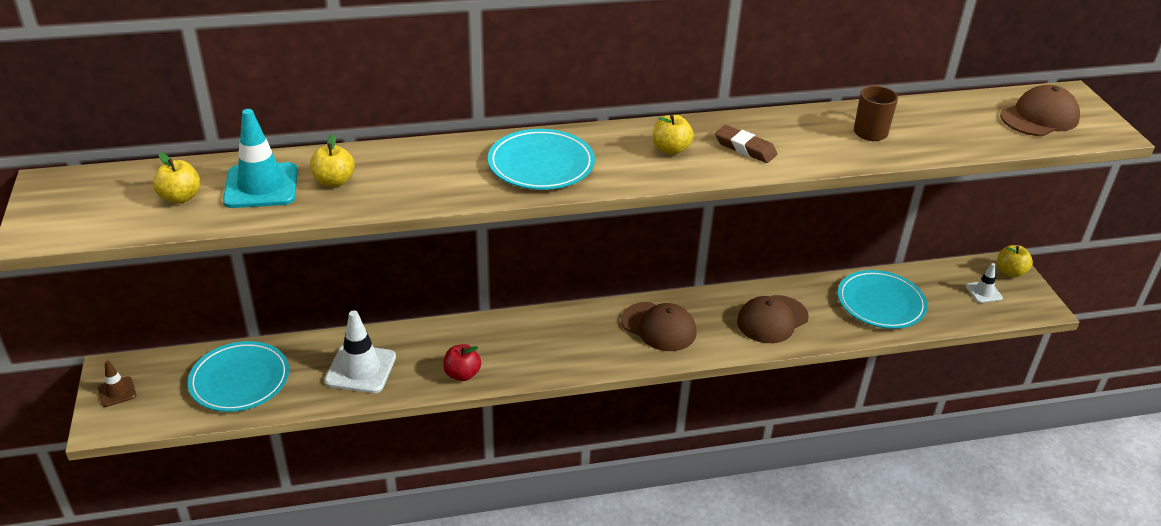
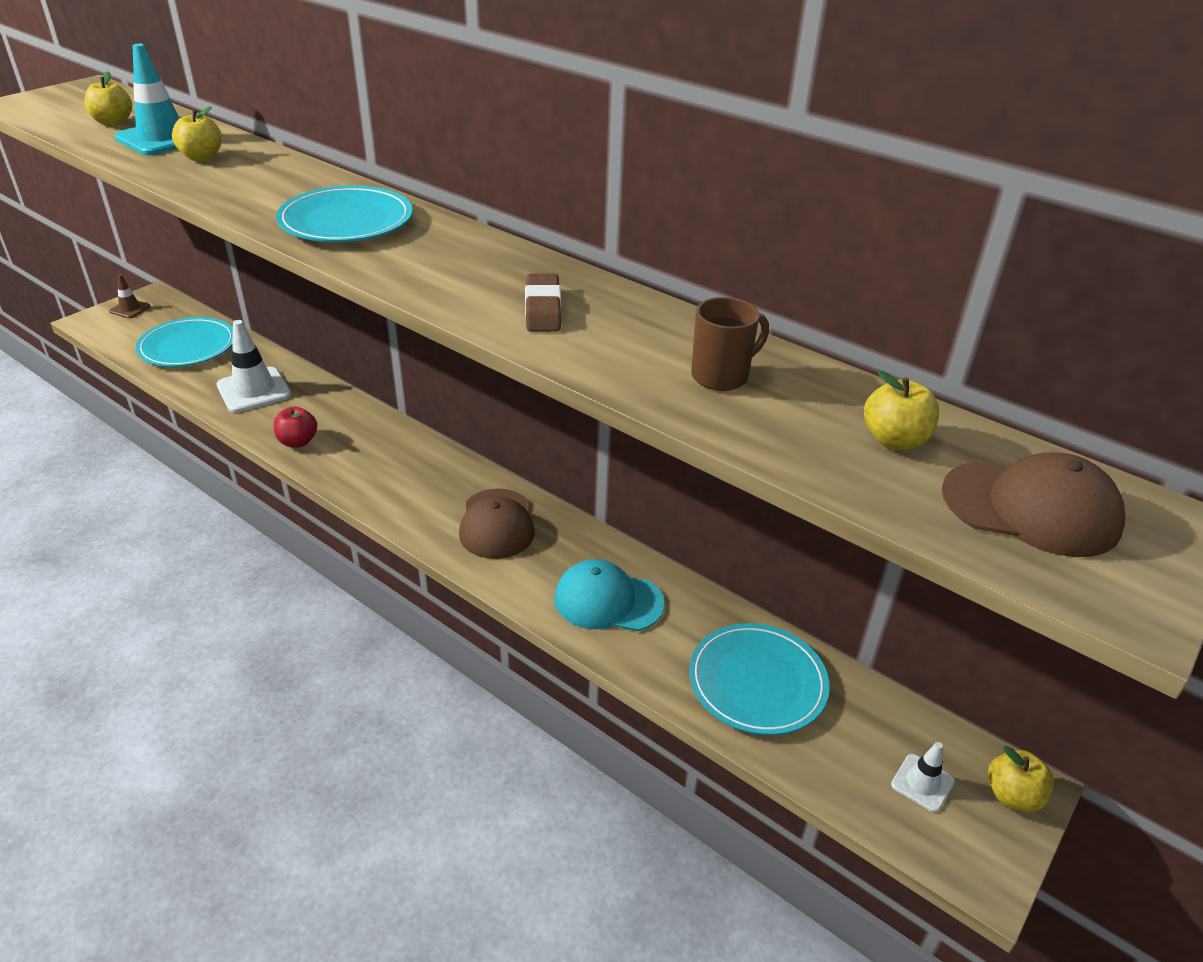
camera: 50 degrees right, 0 degrees up
yellow apple [653,114,694,155] -> yellow apple moved to [864,371,939,450]
brown cap [737,295,809,343] -> turquoise cap [554,559,664,631]

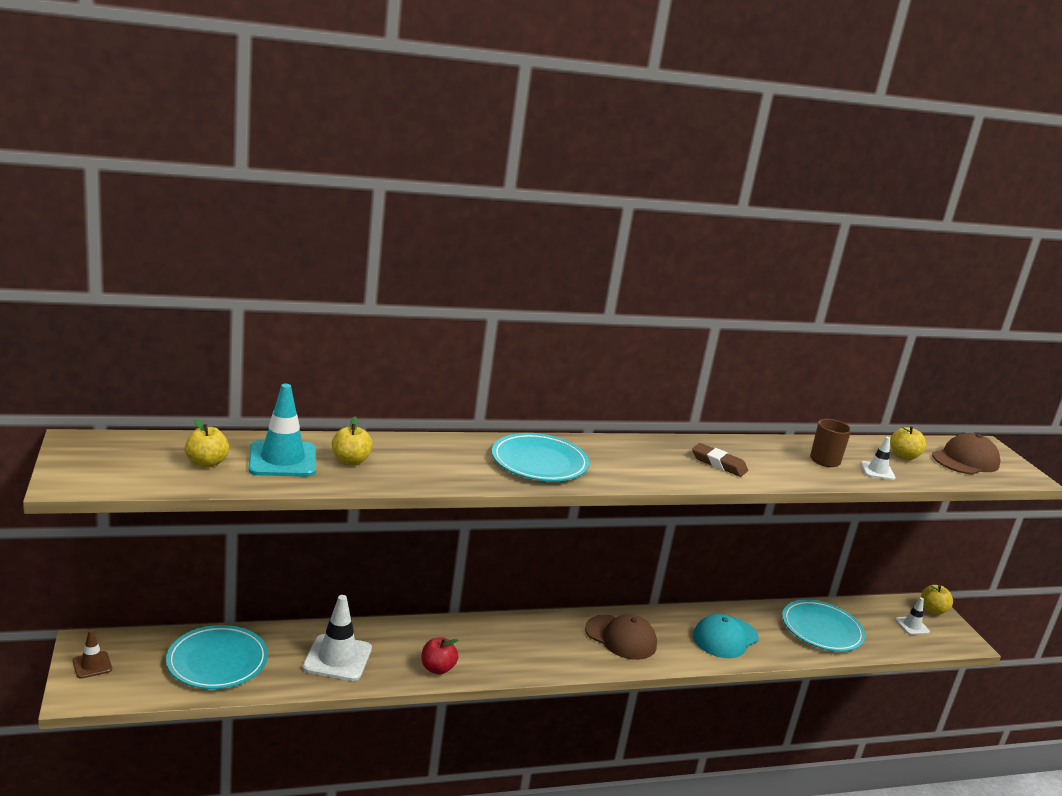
camera: 55 degrees left, 15 degrees down
none -> white traffic cone [861,437,895,480]

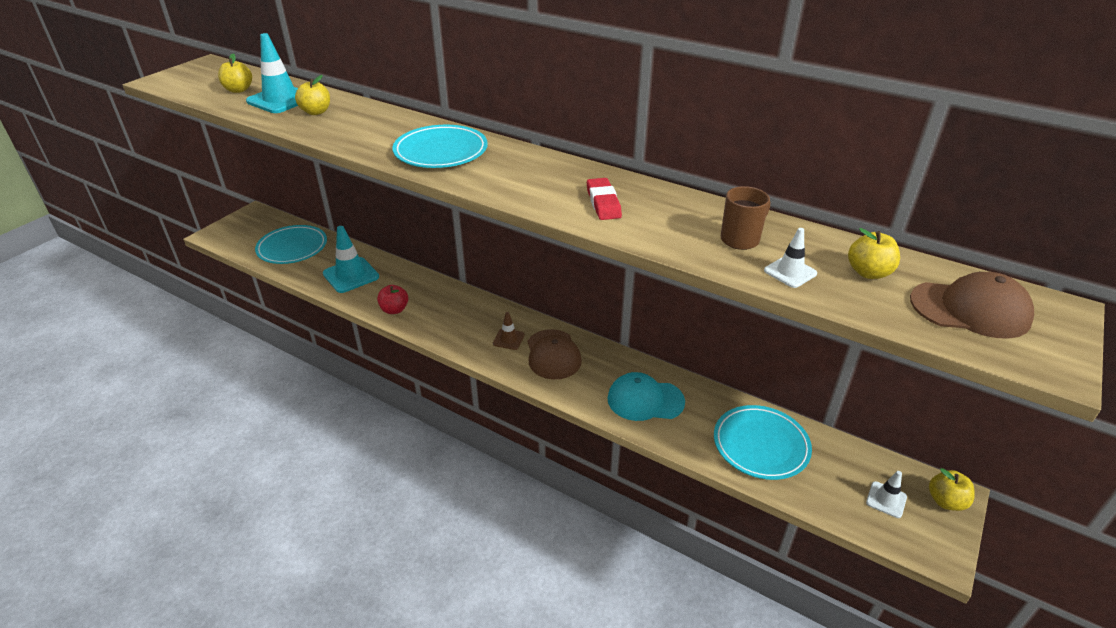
camera: 50 degrees right, 15 degrees up
brown traffic cone [73,630,112,679] -> brown traffic cone moved to [493,312,525,350]
white traffic cone [303,595,372,681] -> turquoise traffic cone [323,226,379,293]
brown eraser [692,443,748,477] -> red eraser [587,178,622,220]

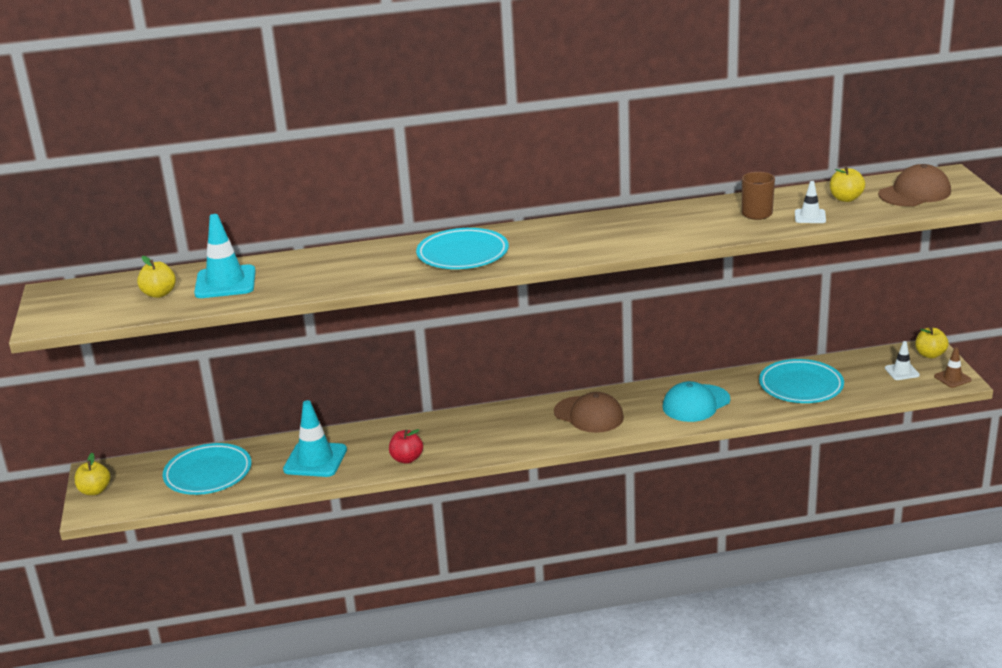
camera: 40 degrees left, 10 degrees down
yellow apple [295,75,330,115] -> yellow apple moved to [75,453,111,495]
brown traffic cone [493,312,525,350] -> brown traffic cone moved to [934,347,972,388]
red eraser [587,178,622,220] -> none

